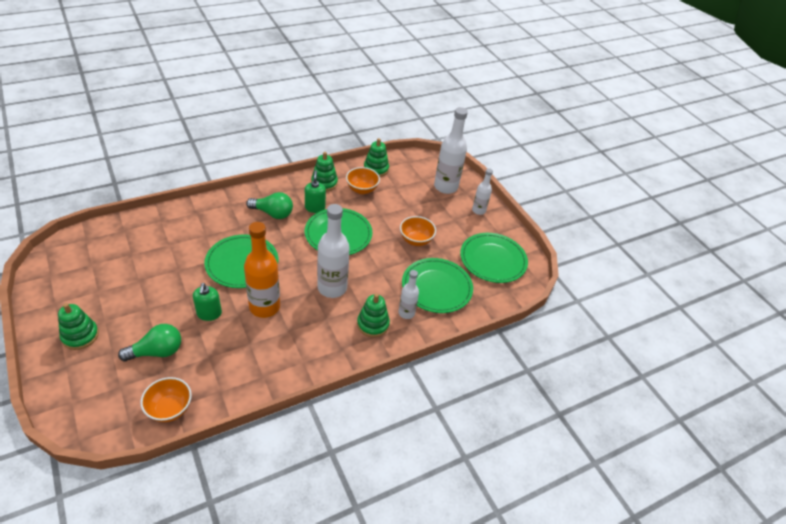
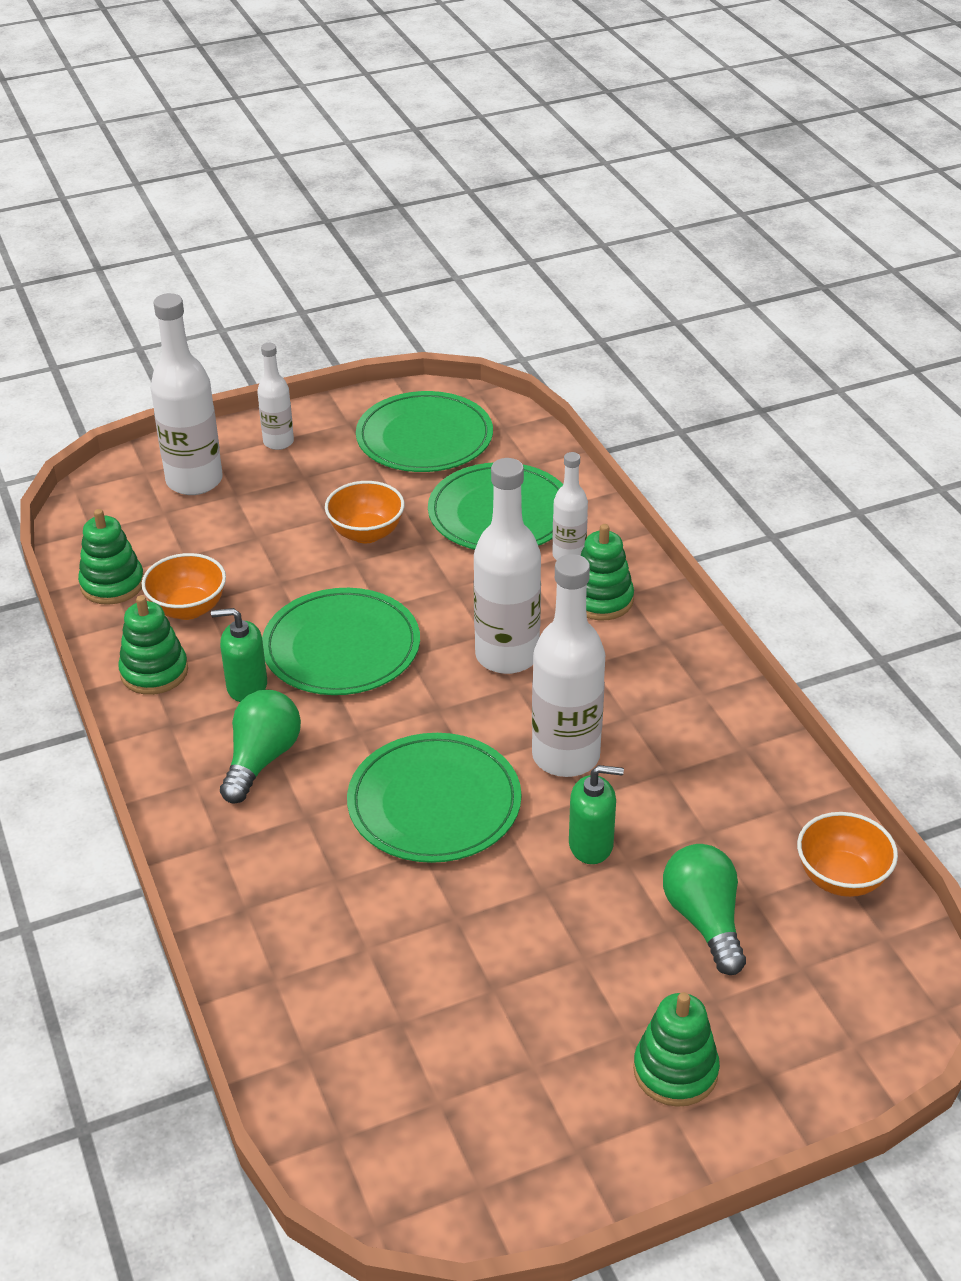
camera: 80 degrees left, 5 degrees down
orange bottle [244,222,280,318] -> white bottle [532,554,605,777]

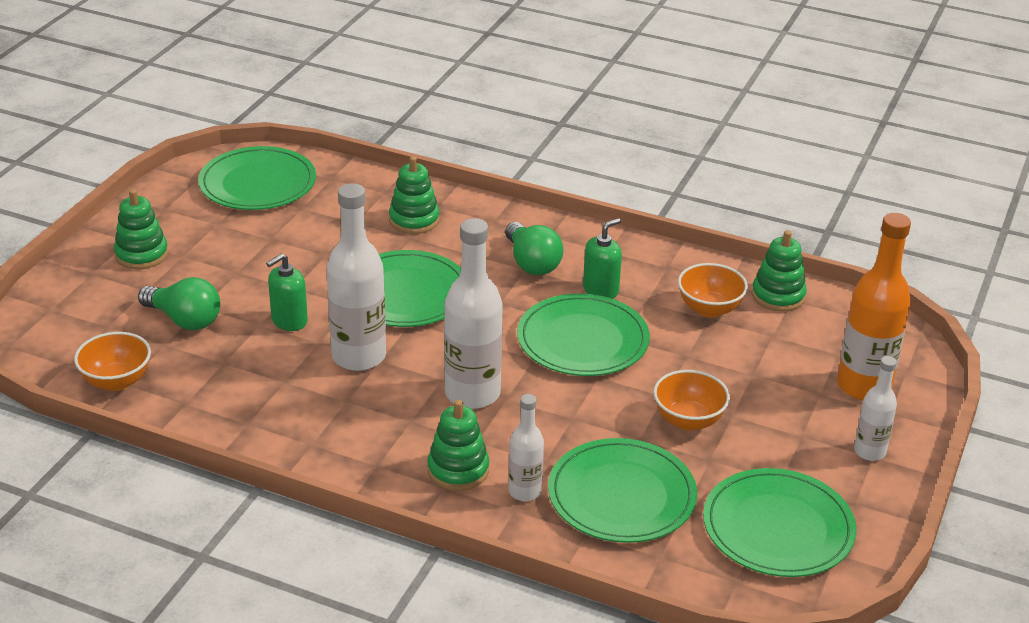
camera: 135 degrees right, 5 degrees down
green stacking toy [118,595,188,695] -> green stacking toy moved to [389,156,440,234]
white bottle [150,293,223,495] -> orange bottle [837,213,911,400]
none -> green plate [198,146,316,210]

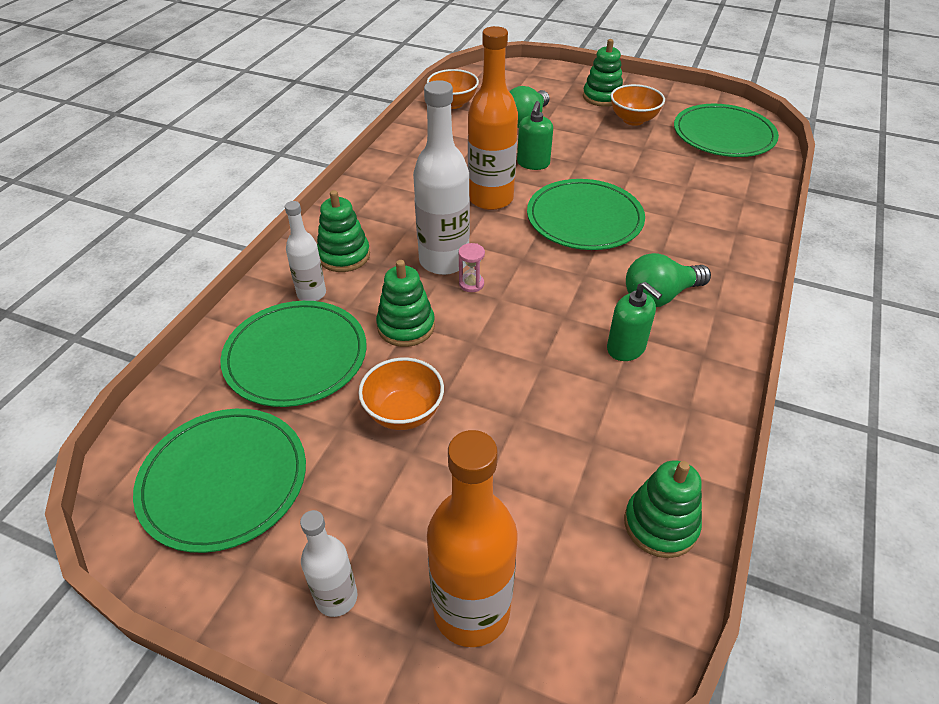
camera: 90 degrees right, 10 degrees up
green soap dispenser [266,253,308,331] -> green soap dispenser turned 120 degrees counterclockwise [517,101,553,170]
white bottle [327,183,386,371] -> orange bottle [468,26,518,210]
green stacking toy [389,156,440,234] -> green stacking toy moved to [376,260,435,347]
green plate [517,293,650,376] -> none
orange bowl [678,263,748,317] -> orange bowl moved to [611,84,665,126]
none -> pink hourglass [458,243,485,292]

